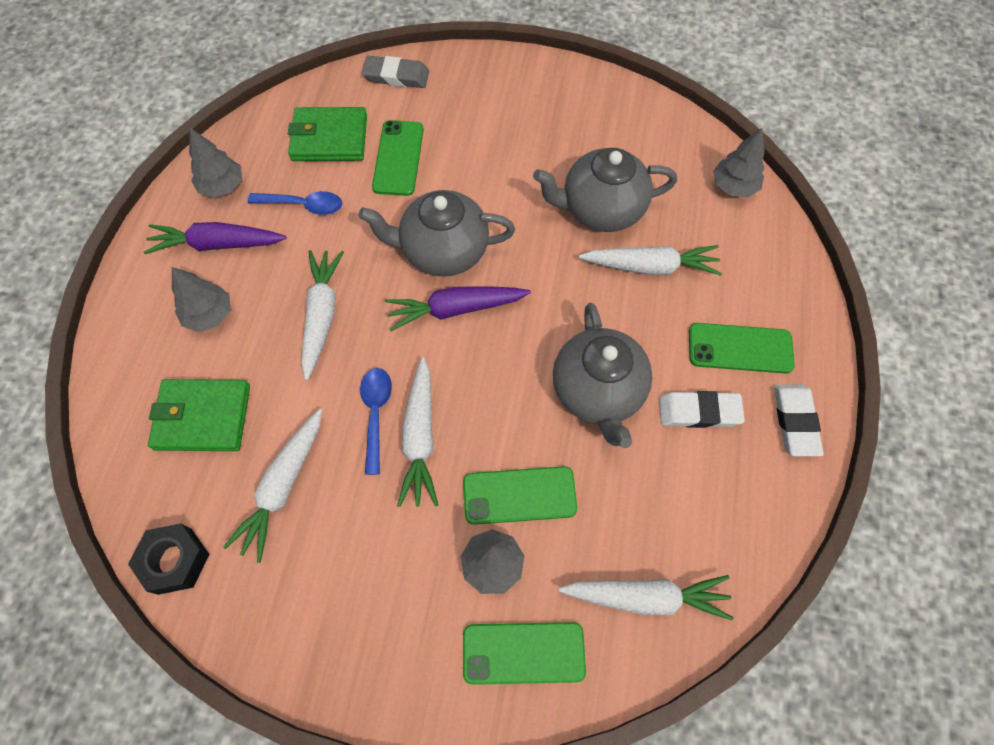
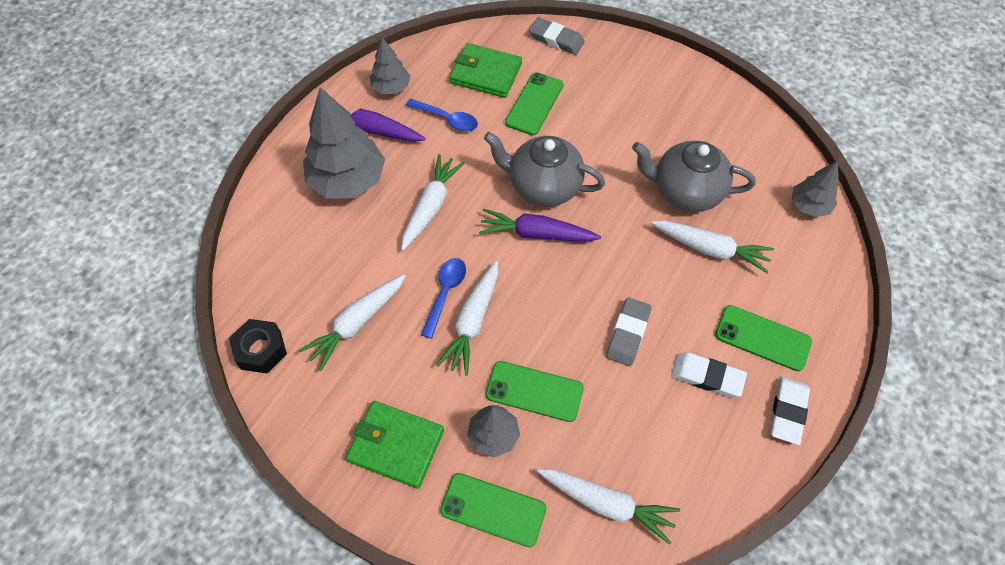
camera: 20 degrees right, 5 degrees down
green wallet [148,379,250,451] -> green wallet moved to [346,401,444,489]
grey tree [172,267,230,332] -> grey tree [303,87,385,199], size x1.85
grey teapot [553,303,652,448] -> grey eraser [606,298,652,366]

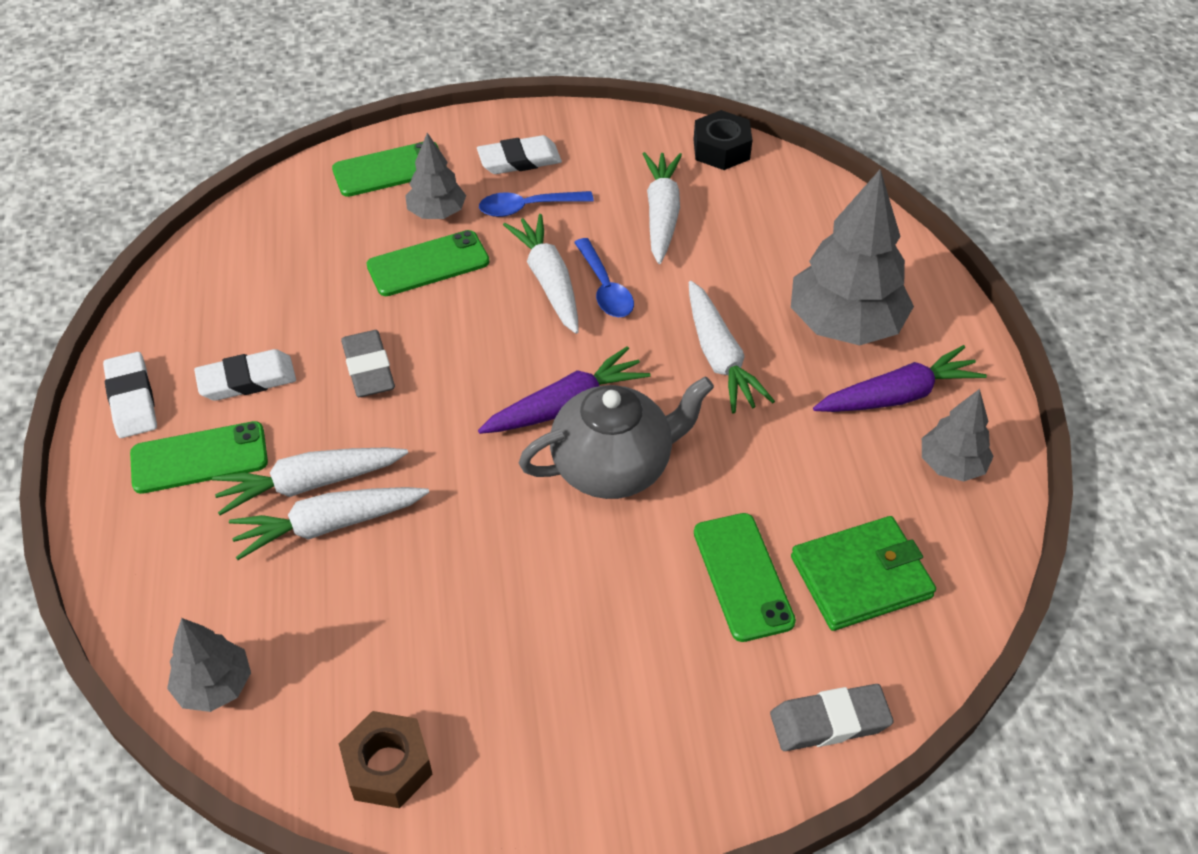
camera: 140 degrees right, 10 degrees down
green wallet [346,401,444,489] -> white eraser [477,135,562,174]
blue spoon [406,99,478,132] -> blue spoon moved to [479,191,594,217]
white carrot [537,469,680,545] -> white carrot moved to [212,447,408,515]
grey teapot [632,141,756,212] -> none
none -> brown nut [339,711,433,808]

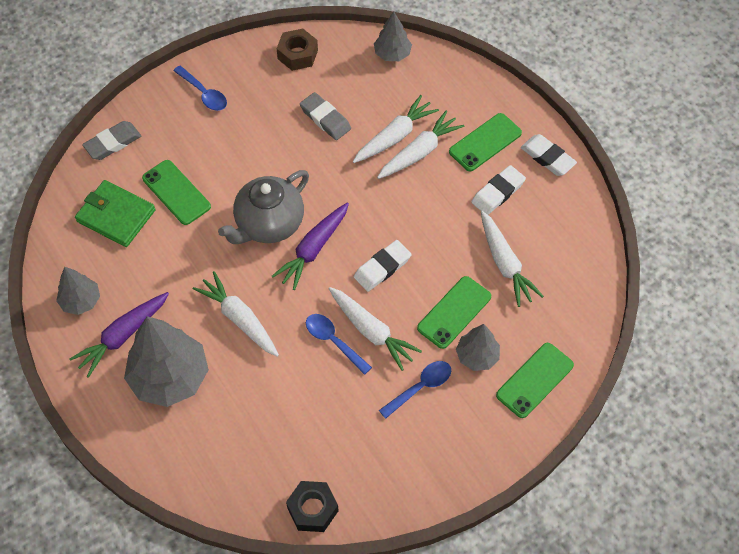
camera: 155 degrees right, 10 degrees up
grey eraser [341,330,395,397] -> grey eraser moved to [300,92,351,140]
white eraser [477,135,562,174] -> white eraser moved to [354,240,412,292]
white carrot [643,152,682,264] -> white carrot moved to [481,211,544,307]
green wallet [791,516,936,631] -> green wallet turned 75 degrees clockwise [75,180,156,247]
none -> blue spoon [173,66,227,111]

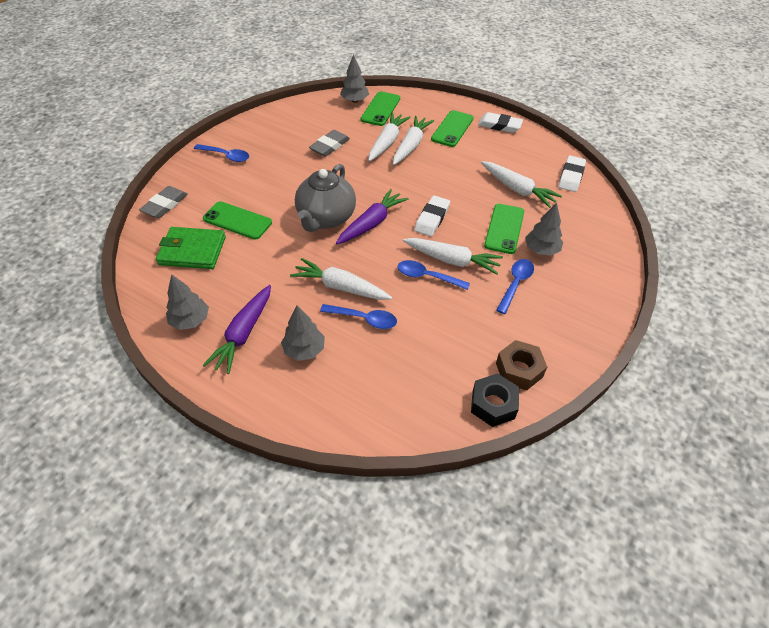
camera: 25 degrees left, 10 degrees down
grey tree [124,316,209,407] -> grey tree [281,305,325,361], size x0.54
purple carrot [272,203,349,290] -> purple carrot turned 150 degrees counterclockwise [336,189,409,244]
brown nut [276,28,318,71] -> brown nut moved to [496,340,547,390]
grey eraser [300,92,351,140] -> grey eraser turned 75 degrees counterclockwise [309,130,350,157]
white eraser [471,165,526,215] -> white eraser moved to [558,156,586,192]
green phone [496,343,574,418] -> green phone moved to [361,91,400,126]
none -> blue spoon [320,304,397,329]

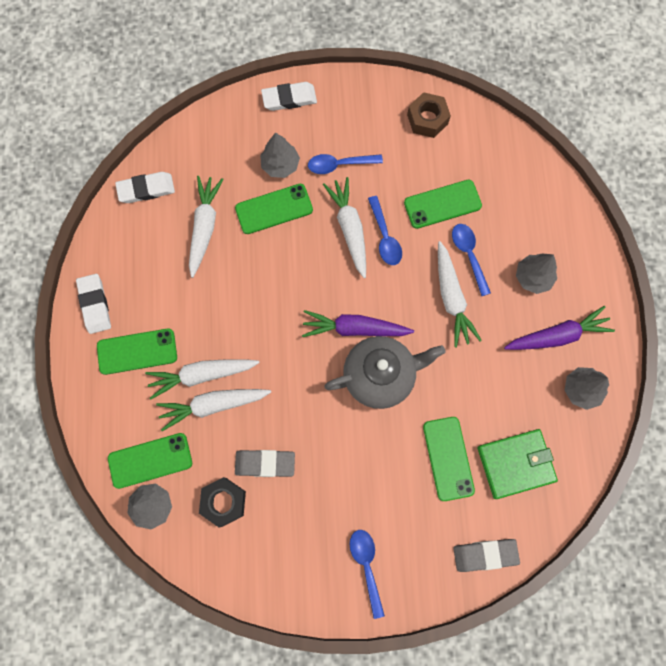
camera: 125 degrees left, 25 degrees up
green wallet [156,227,226,269] -> green wallet turned 75 degrees counterclockwise [478,429,558,499]
white eraser [414,195,450,236] -> white eraser moved to [261,82,317,111]
black nut [471,373,519,427] -> black nut moved to [199,477,246,527]
none -> green phone [404,180,482,229]

